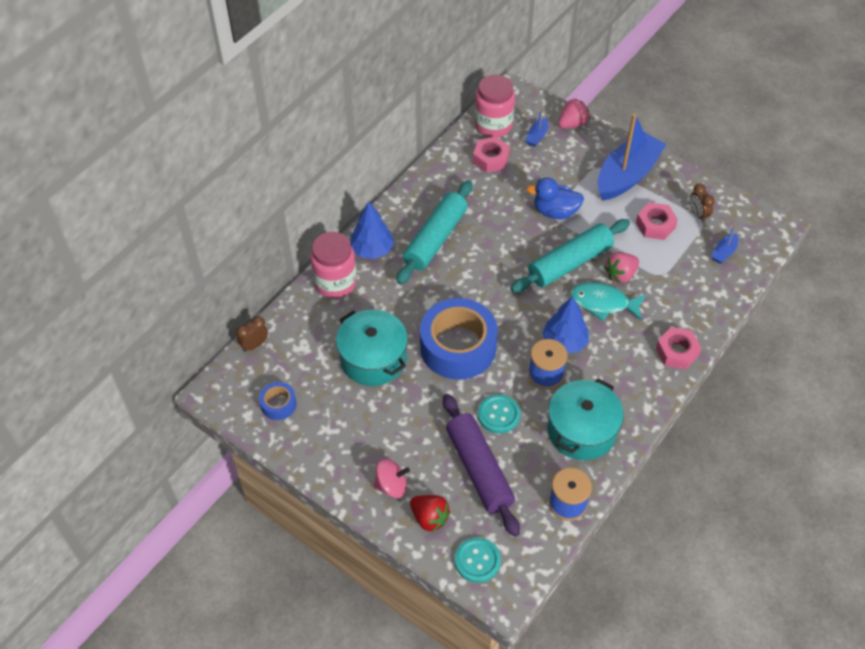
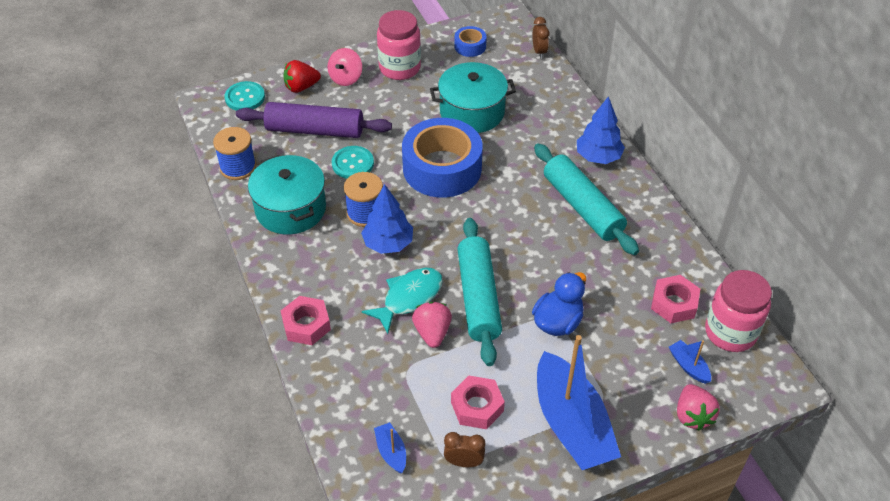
camera: 120 degrees right, 5 degrees down
pink jar [310,232,357,298] -> pink jar moved to [377,10,421,80]

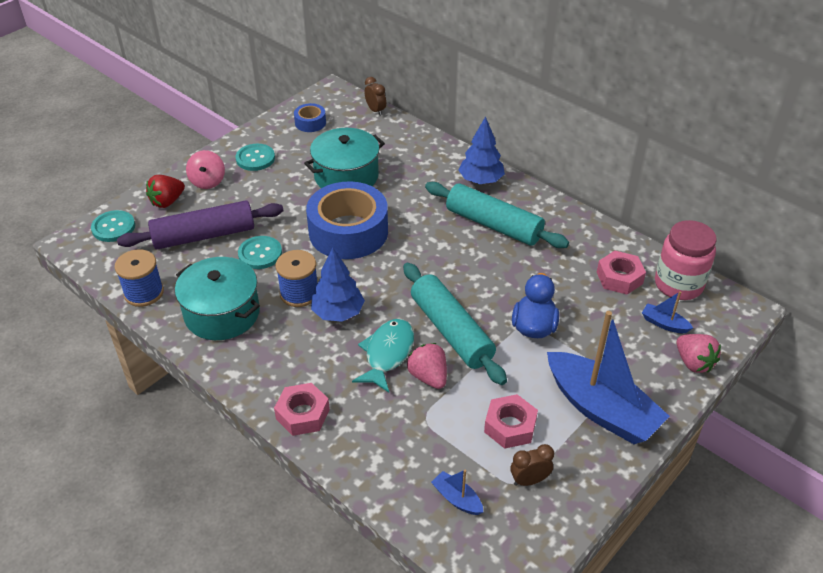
camera: 25 degrees left, 5 degrees down
pink jar [377,10,421,80] -> turquoise button [236,144,275,171]

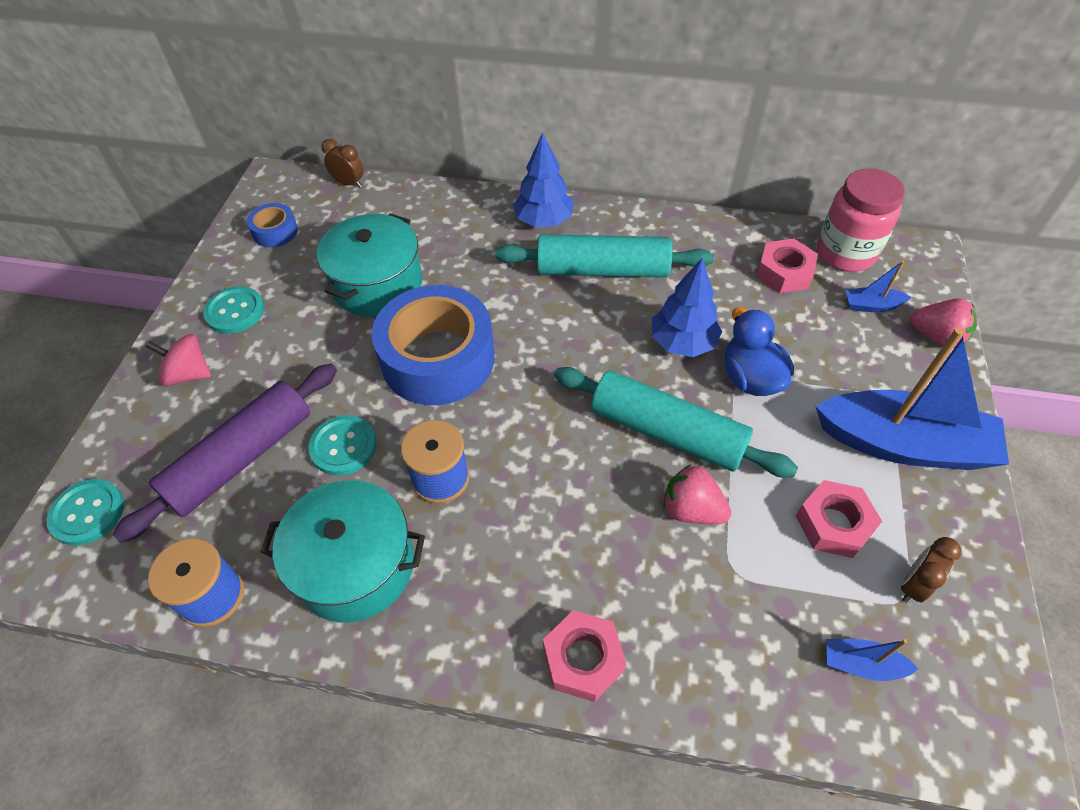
camera: 30 degrees left, 10 degrees up
red strawberry [146,175,185,208] -> none
pink spinning top [186,150,225,189] -> pink spinning top turned 135 degrees clockwise [145,334,211,387]
blue tree [311,248,365,322] -> blue tree moved to [652,258,722,357]
turquoise fish [352,319,414,393] -> none

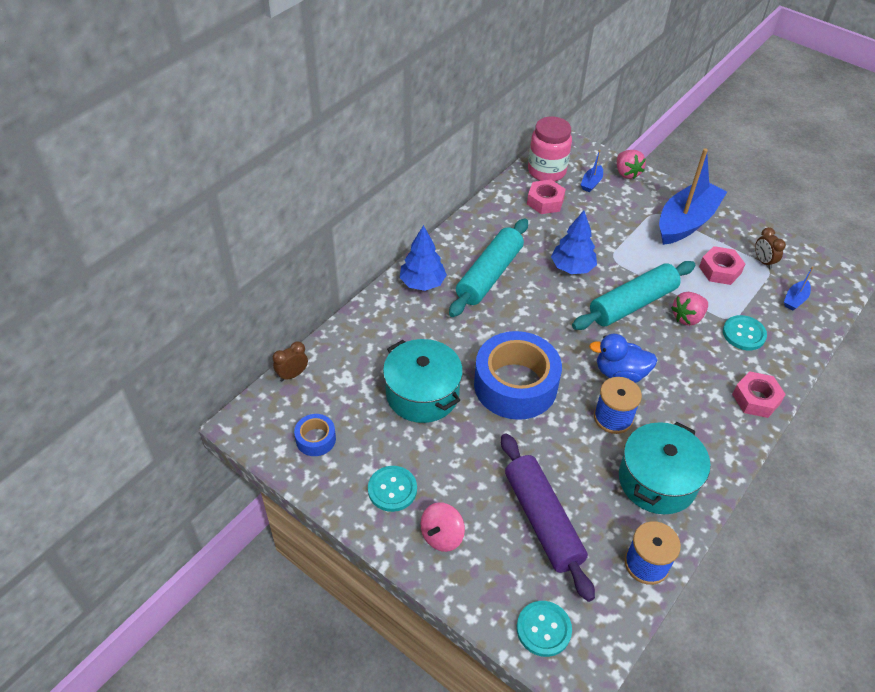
camera: 65 degrees left, 5 degrees down
turquoise button [308,415,377,476] -> turquoise button moved to [723,315,767,350]
blue duck [725,307,794,396] -> blue duck moved to [589,334,657,383]
pink strawberry [911,299,977,348] -> pink strawberry turned 105 degrees clockwise [617,150,646,179]

